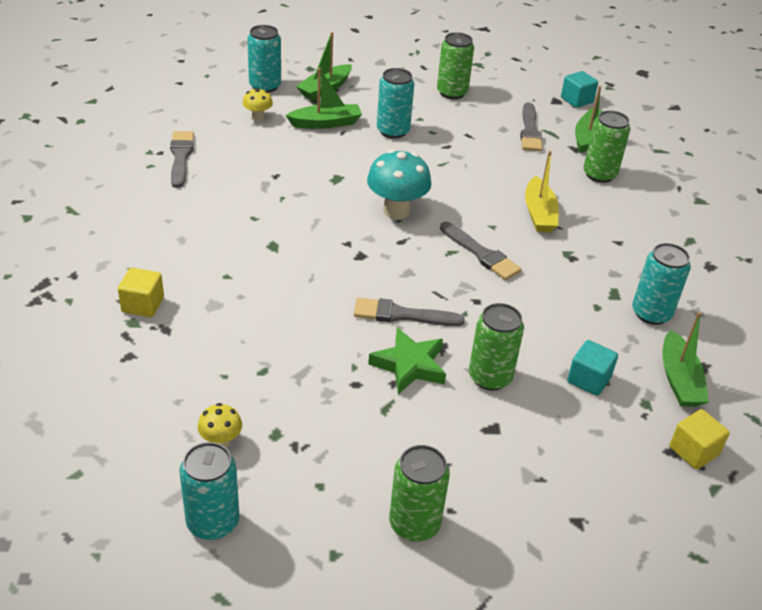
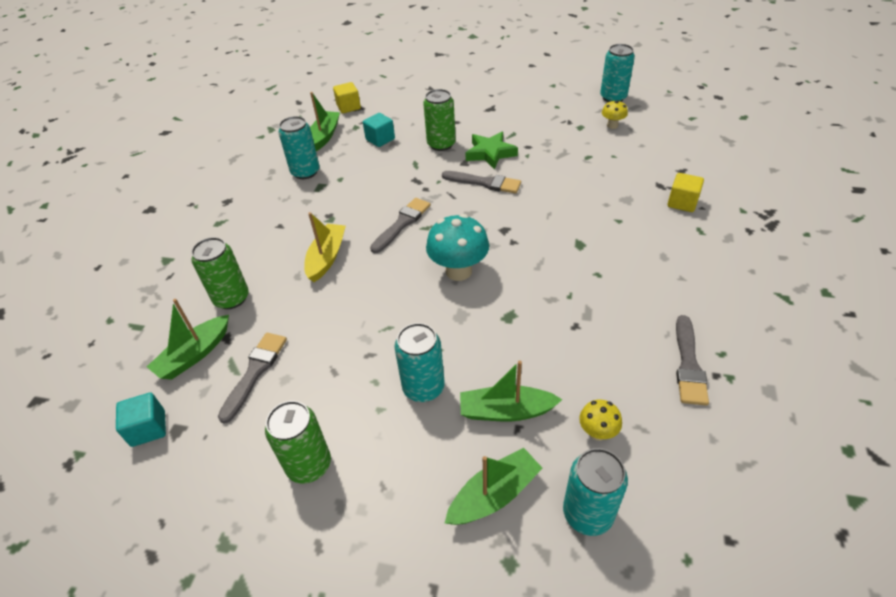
camera: 160 degrees left, 5 degrees up
green can [389,445,450,542] -> none
grey brush [440,222,522,280] -> grey brush turned 60 degrees clockwise [370,198,431,253]

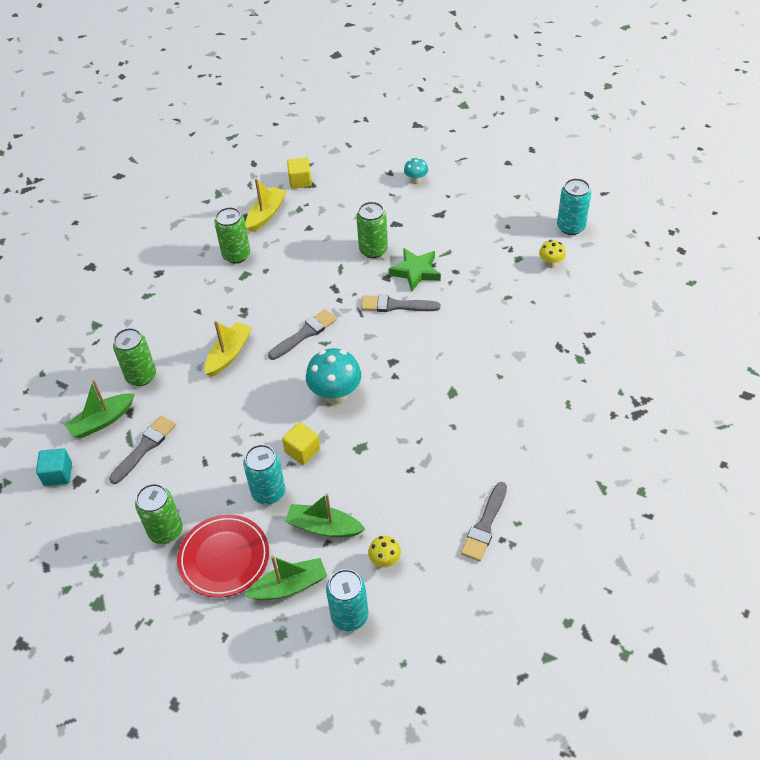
camera: 15 degrees right, 5 degrees up
turquoise can [278,116,320,179] -> green can [214,207,250,263]
green boat [310,92,340,151] -> yellow boat [245,179,287,232]
turquoise cube [363,113,395,147] -> none
grey brush [442,171,521,194] -> grey brush turned 150 degrees clockwise [361,295,440,312]
yellow cube [668,173,704,212] -> yellow cube moved to [282,422,320,465]
none -> red plate [177,515,269,598]
none -> turquoise mushroom [404,158,428,184]

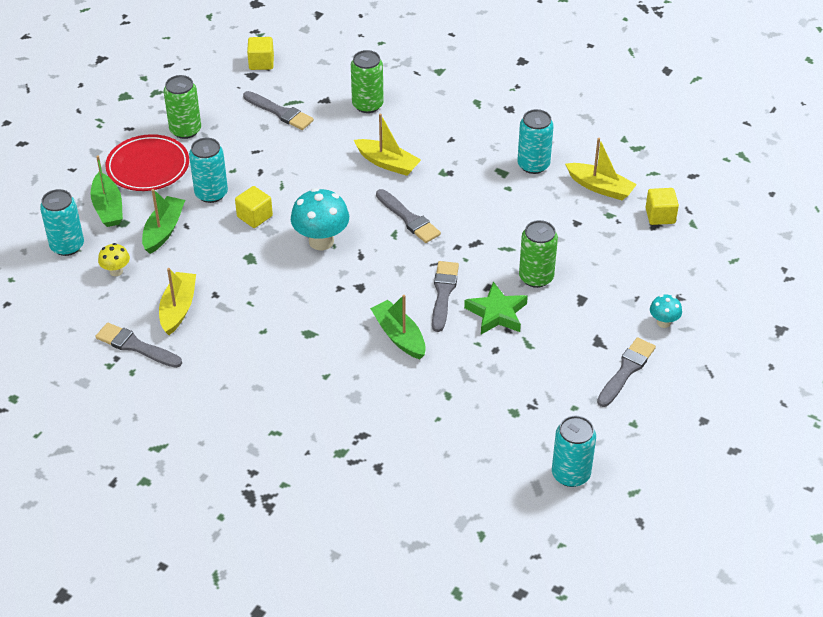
camera: 90 degrees right, 5 degrees down
turquoise cube [36,448,72,486] -> yellow cube [247,37,274,70]
green boat [65,380,135,438] -> green boat moved to [370,295,426,359]
green can [214,207,250,263] -> turquoise can [517,109,554,174]
yellow mushroom [539,240,566,268] -> none
none -> yellow boat [159,268,196,335]
none -> grey brush [597,337,656,407]

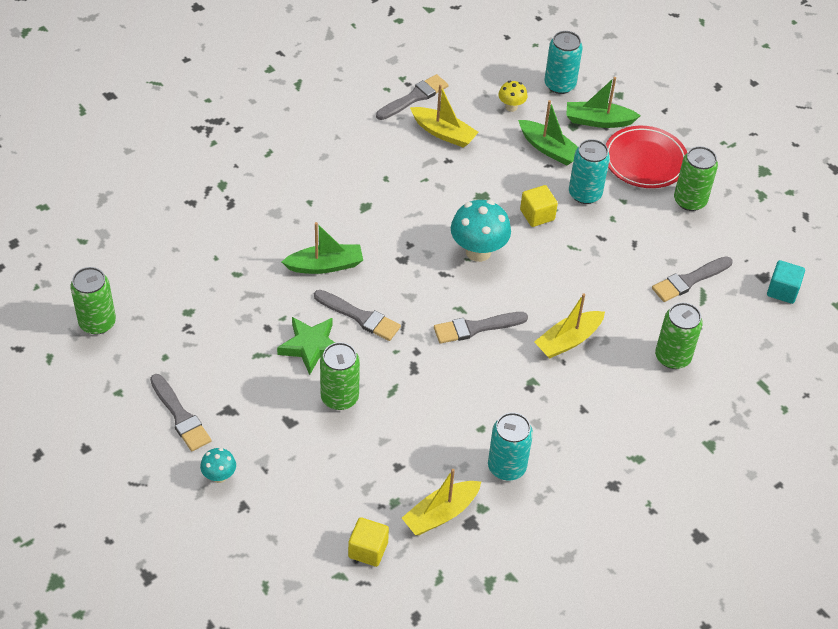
camera: 110 degrees right, 5 degrees up
yellow cube [247,37,274,70] -> turquoise cube [767,260,805,304]
turquoise can [552,416,596,487] -> green can [70,267,116,335]

